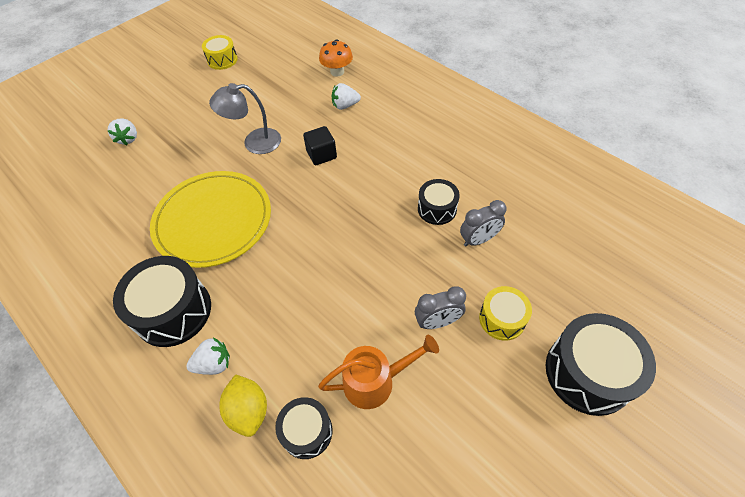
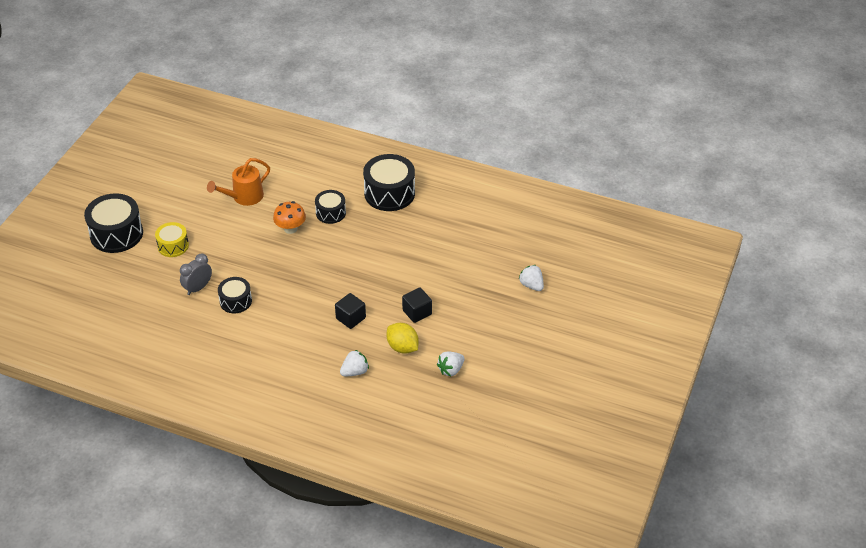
camera: 155 degrees right, 10 degrees down
yellow plate [150,171,271,268] -> none
white strawberry [186,337,230,375] -> white strawberry moved to [437,351,465,376]
yellow drum [202,35,238,70] -> none
grey lamp [209,83,281,154] -> black cube [402,288,432,323]
yellow lemon [220,374,267,437] -> yellow lemon moved to [387,323,419,353]
black drum [275,397,333,459] -> black drum moved to [315,190,346,224]
orange mushroom [319,39,353,77] -> orange mushroom moved to [273,201,306,234]
grey clock [415,286,466,329] -> none

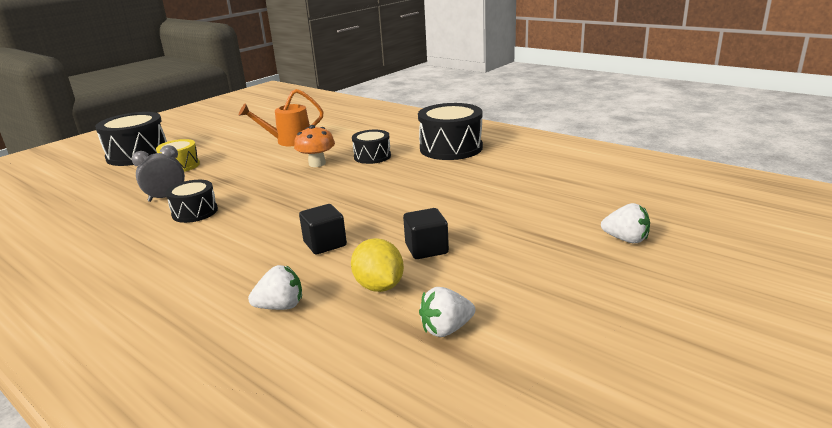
camera: 20 degrees right, 20 degrees down
white strawberry [519,265,544,291] -> white strawberry turned 135 degrees clockwise [601,203,650,243]

